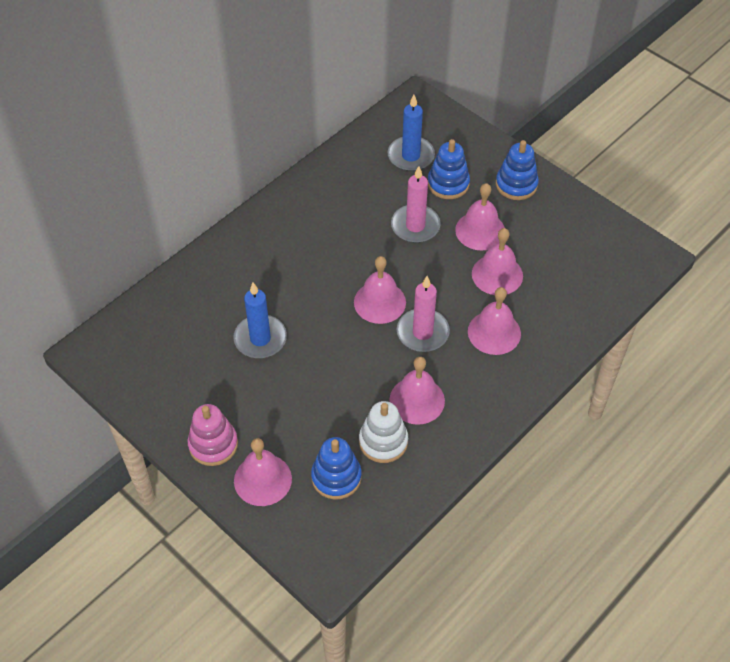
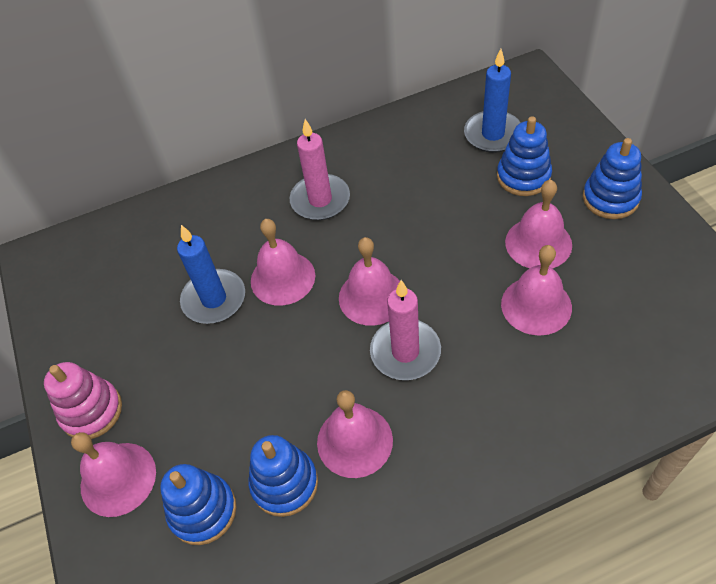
camera: 30 degrees right, 0 degrees up
white stacking toy [359,401,408,463] -> blue stacking toy [249,435,318,517]
pink candle [391,166,441,243] -> pink candle moved to [290,119,350,220]
pink bell [468,287,521,355] -> pink bell moved to [251,219,315,306]

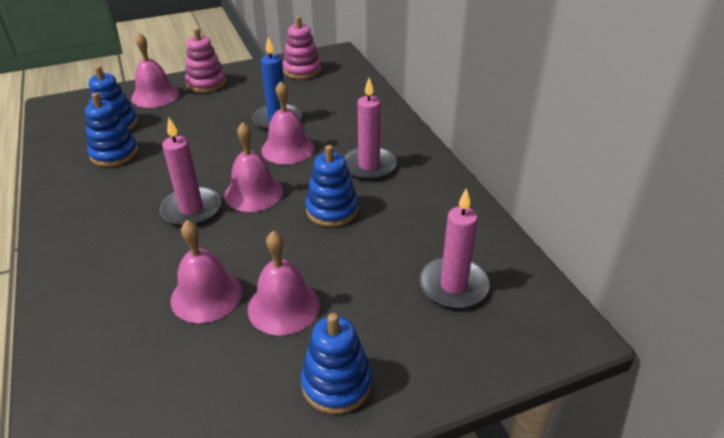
camera: 85 degrees right, 15 degrees down
pink bell [317,390,393,478] -> none
blue candle [464,49,521,153] -> pink candle [419,188,490,309]
blue stacking toy [497,116,552,196] -> blue stacking toy moved to [305,145,358,227]
none -> pink stacking toy [283,16,321,79]

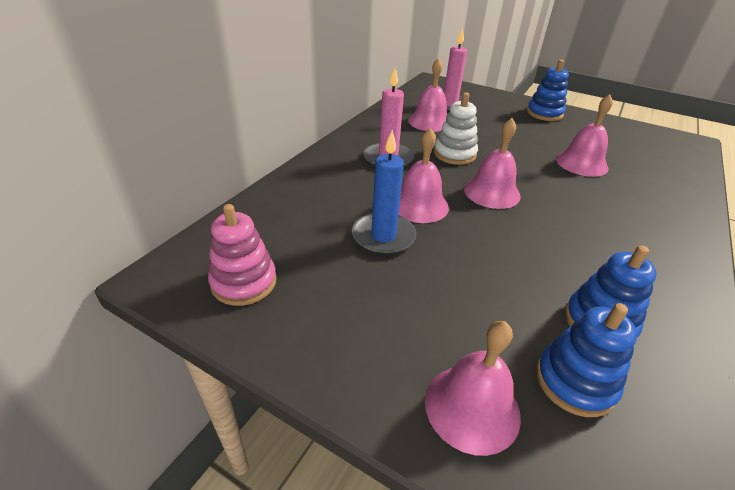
camera: 130 degrees left, 0 degrees up
pink candle [159,117,221,226] -> none
pink stacking toy [185,28,226,93] -> none
pink bell [248,231,320,335] -> pink bell moved to [408,58,447,132]
blue stacking toy [305,145,358,227] -> white stacking toy [434,92,478,165]

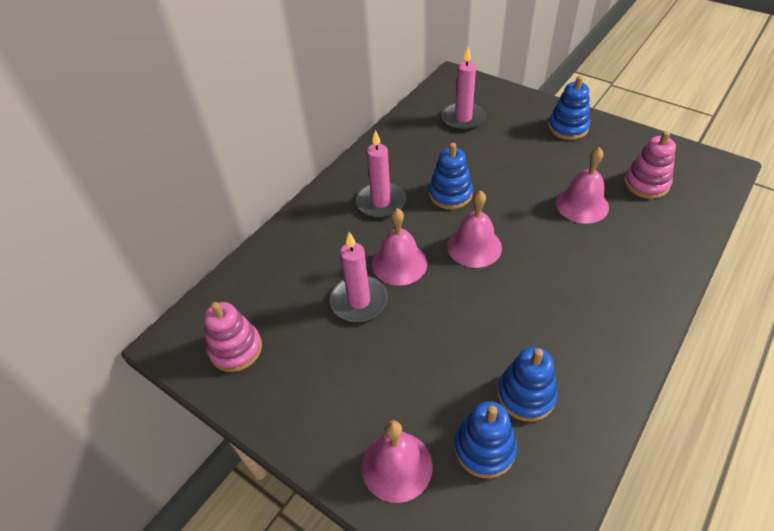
camera: 10 degrees right, 10 degrees up
blue candle [352,130,417,255] -> pink candle [330,232,388,322]
pink bell [408,58,447,132] -> none
white stacking toy [434,92,478,165] -> blue stacking toy [429,143,473,209]
none -> pink stacking toy [624,131,676,199]

